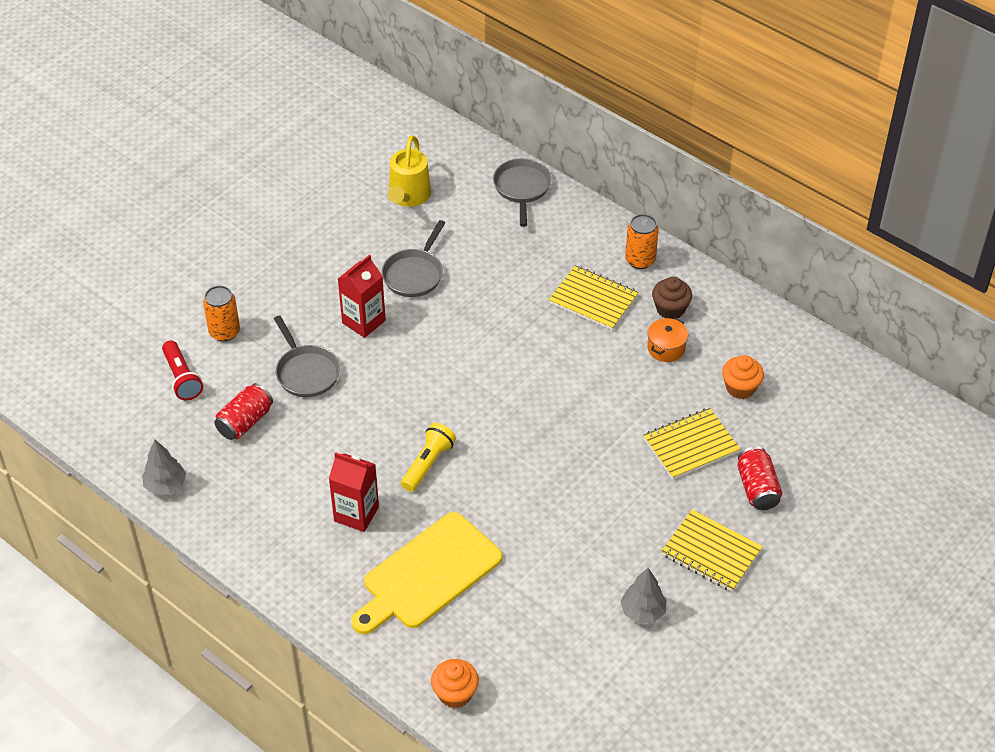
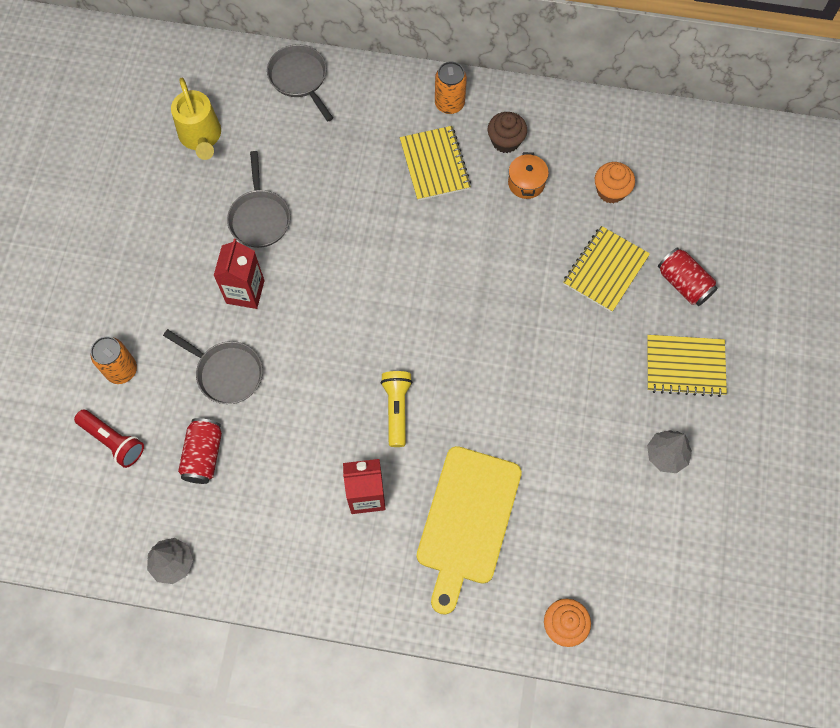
camera: 30 degrees left, 20 degrees up
yellow notebook [549,265,639,330] -> yellow notebook turned 75 degrees clockwise [400,126,471,201]

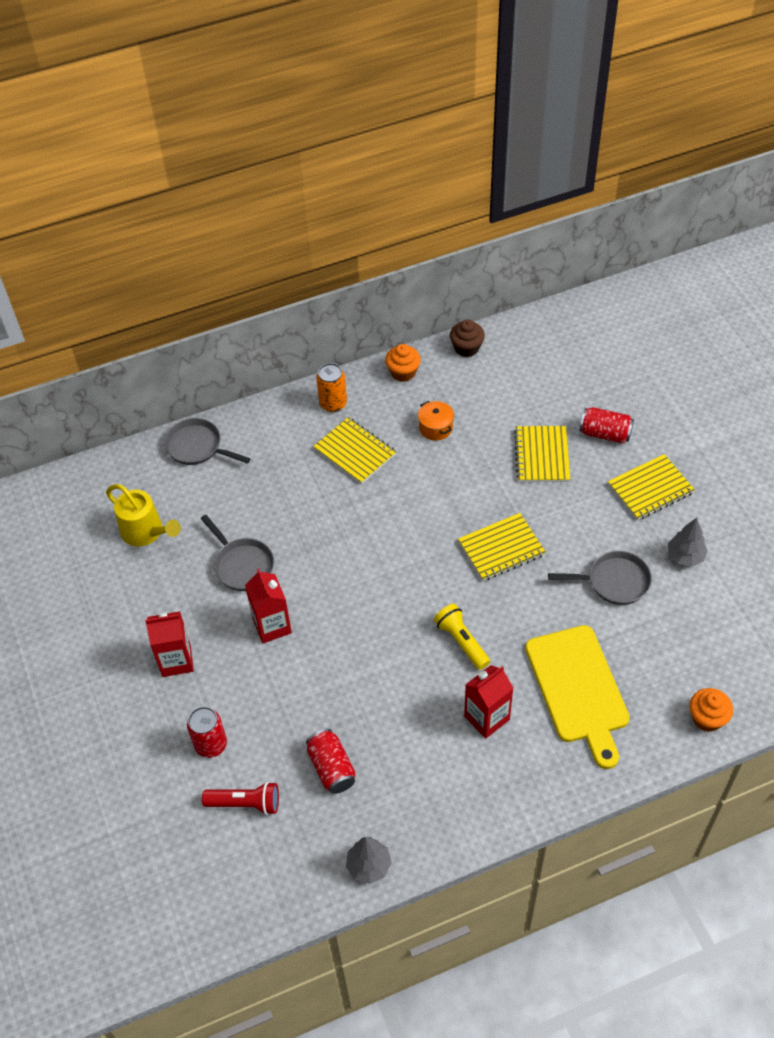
camera: 30 degrees left, 15 degrees down
orange can [91,337,137,384] -> red can [187,707,227,758]
grey pan [163,329,263,404] -> grey pan moved to [548,551,652,605]
brown cupcake [488,112,527,153] -> brown cupcake moved to [450,319,485,357]
orange cupcake [595,162,635,203] -> orange cupcake moved to [385,344,421,382]
none -> red carton [145,611,194,677]
none -> yellow notebook [458,513,546,581]

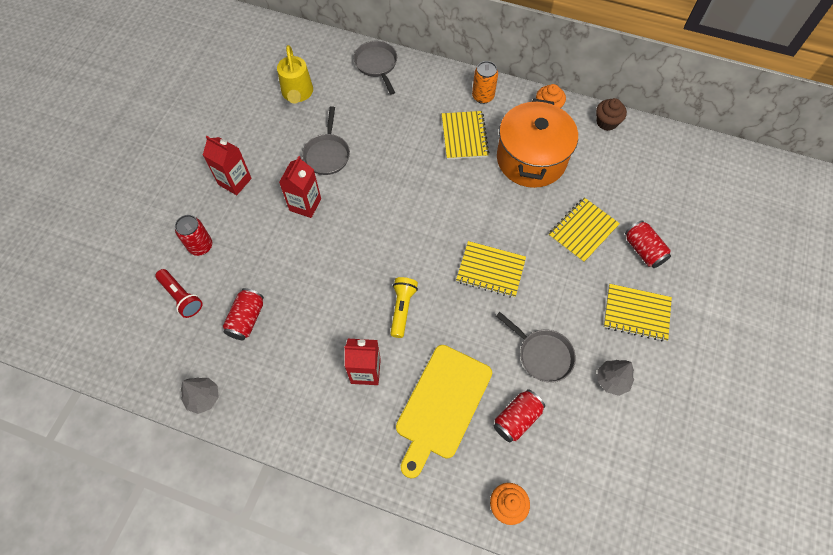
camera: 40 degrees right, 10 degrees up
orange pot [418,401,454,441] -> orange pot [497,99,578,188], size x2.48
none -> red can [494,389,545,443]

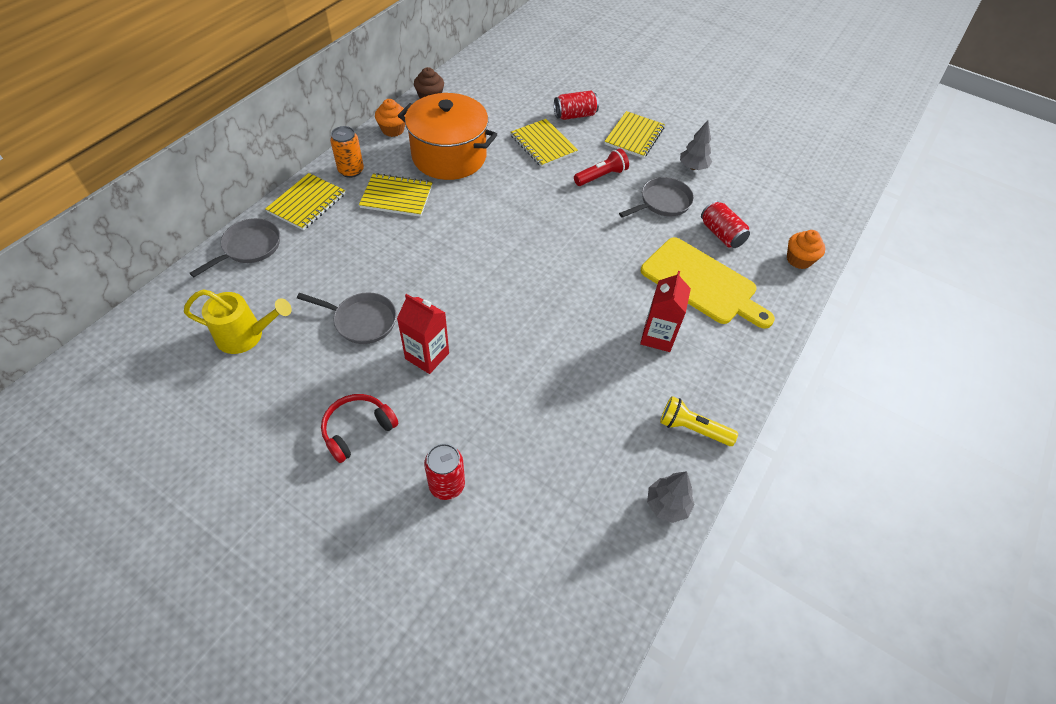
camera: 80 degrees left, 10 degrees down
red flashlight [156,269,203,318] -> red flashlight moved to [574,148,629,186]
red carton [203,136,252,195] -> red headphones [321,394,399,463]
red can [223,288,264,340] -> none
grey pan [354,41,397,95] -> grey pan turned 135 degrees clockwise [190,218,280,277]
yellow flashlight [390,277,418,338] -> yellow flashlight moved to [660,396,738,446]
yellow notebook [456,241,526,298] -> yellow notebook moved to [265,173,345,231]

